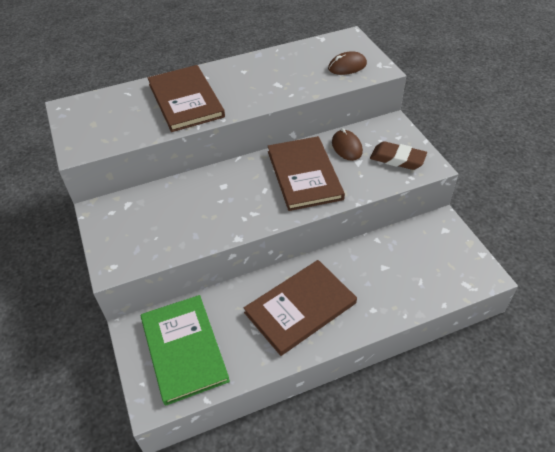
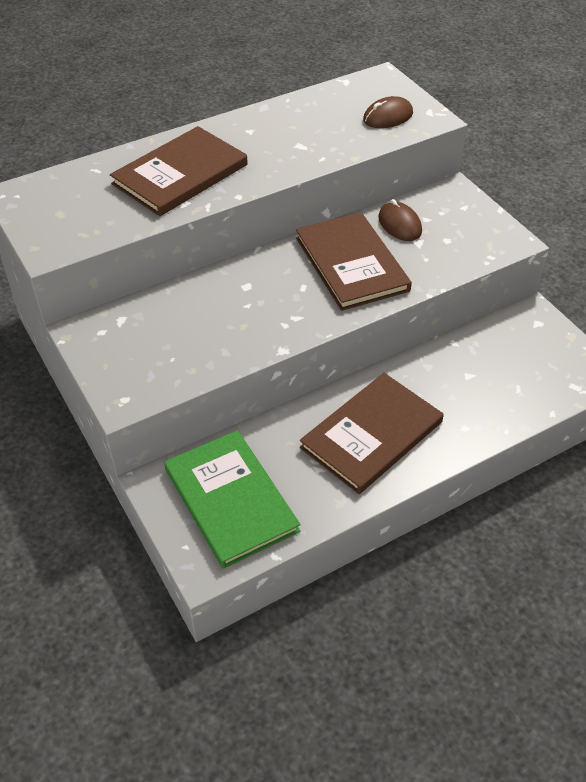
camera: 10 degrees left, 0 degrees up
brown book [148,65,225,132] -> brown book turned 75 degrees clockwise [110,126,248,216]
brown eraser [370,141,427,170] -> none

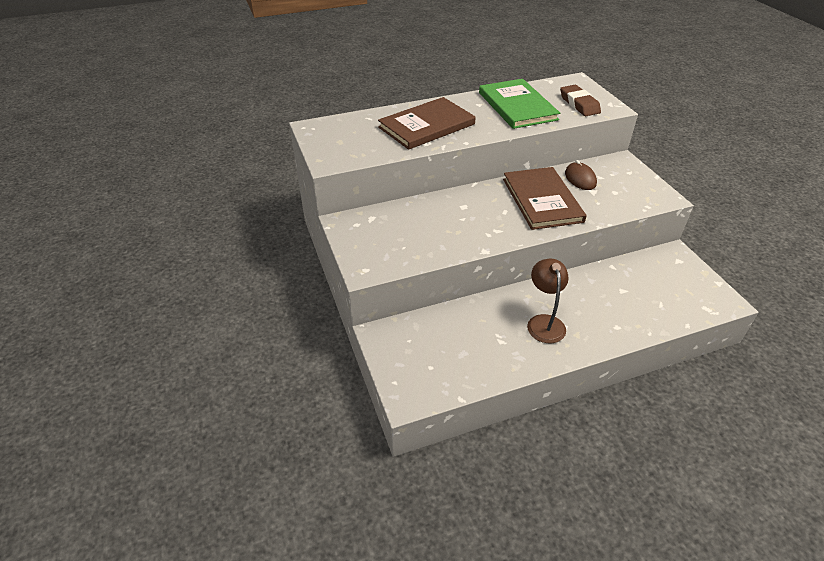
camera: 10 degrees right, 5 degrees down
green book [164,430,301,569] -> green book moved to [479,79,560,129]
brown book [300,373,444,494] -> brown lamp [527,259,569,343]
brown mouse [363,96,413,128] -> brown eraser [560,85,601,116]

